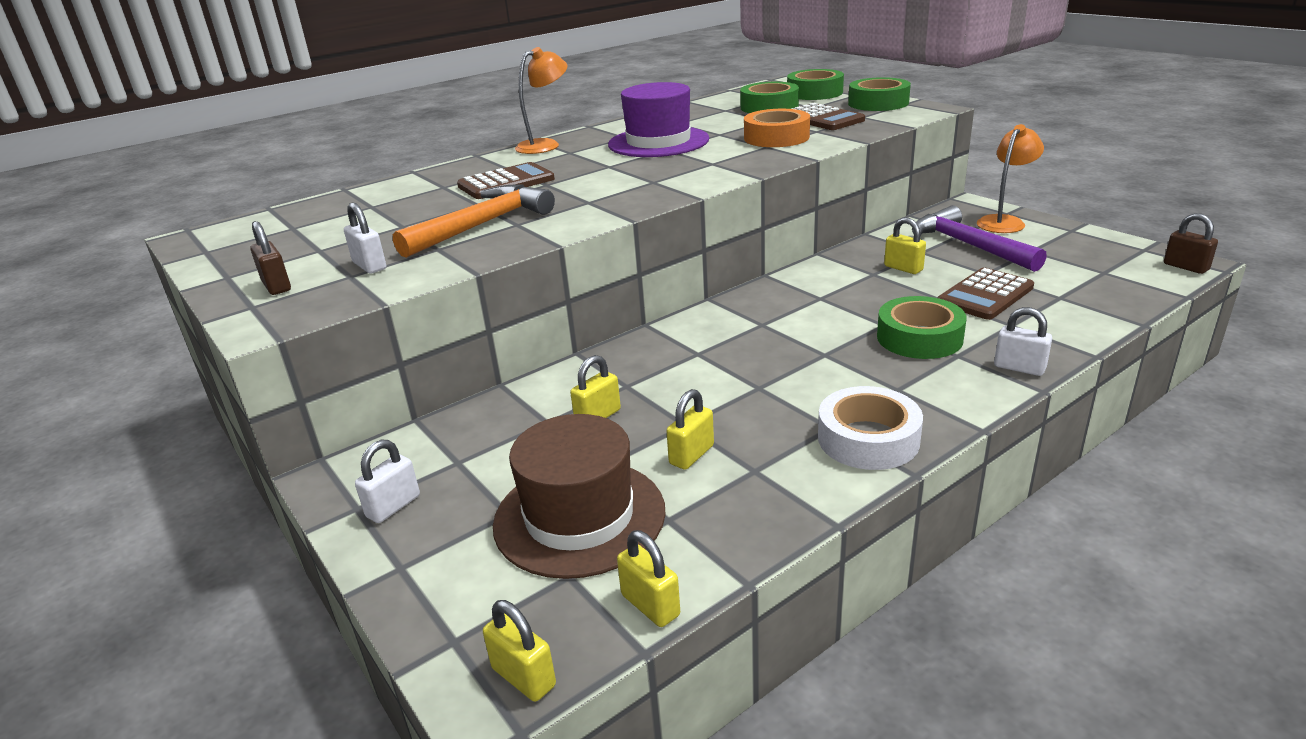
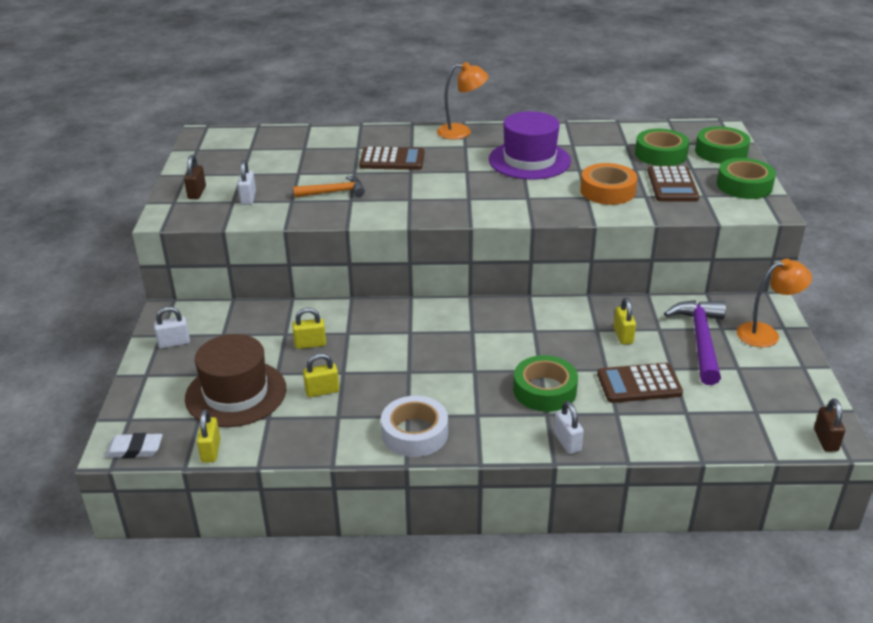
camera: 35 degrees right, 5 degrees up
orange hammer [393,184,555,258] -> orange hammer [293,176,365,198], size x0.62
yellow padlock [483,600,556,702] -> white eraser [105,433,163,458]

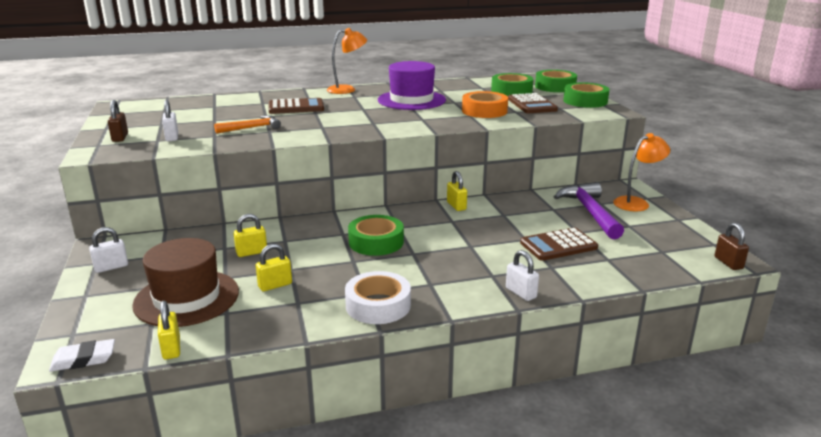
camera: 15 degrees left, 10 degrees down
green tape [513,355,578,412] -> green tape moved to [348,215,404,256]
yellow padlock [613,298,636,344] -> yellow padlock moved to [447,171,467,211]

